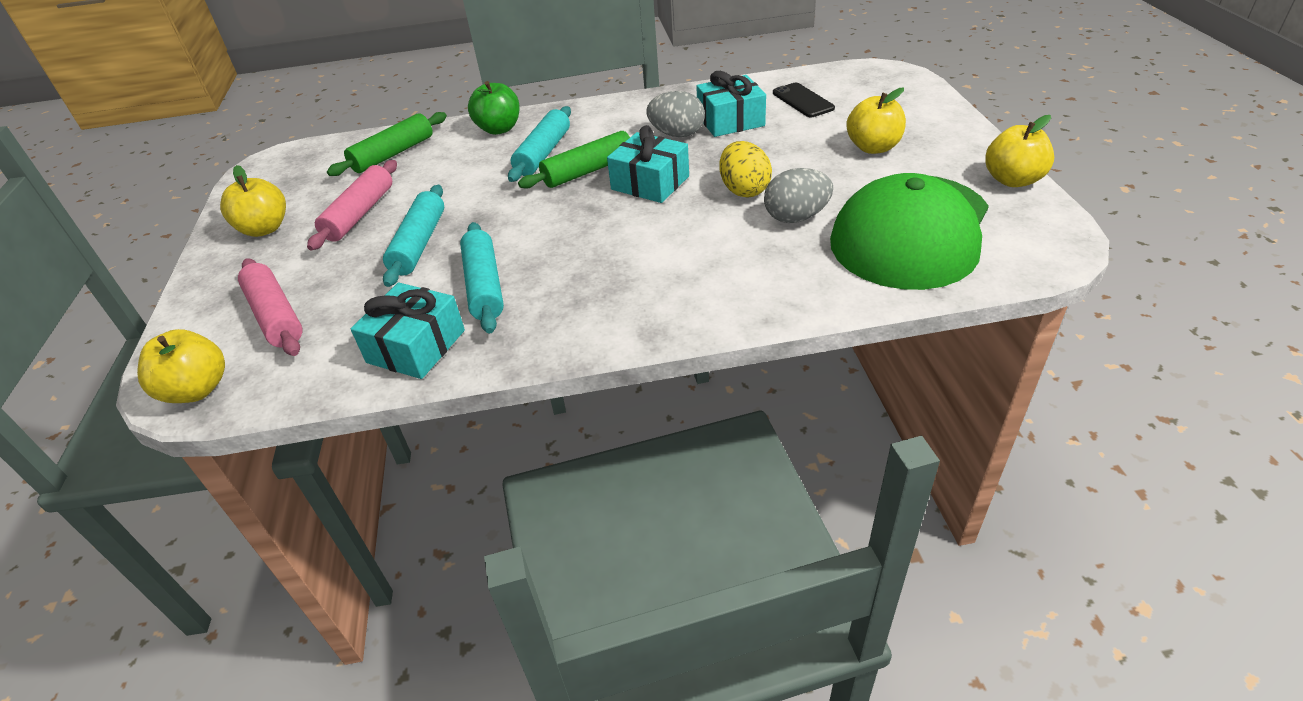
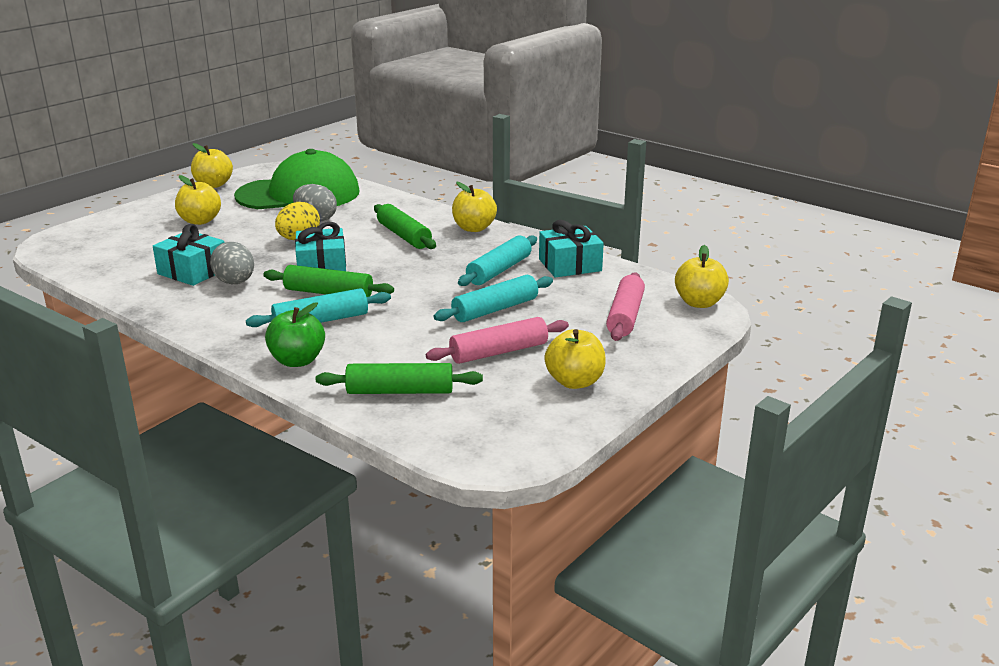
camera: 135 degrees left, 15 degrees down
black phone [773,83,835,117] -> none
none -> green rolling pin [374,204,436,249]
none -> yellow apple [452,182,497,232]

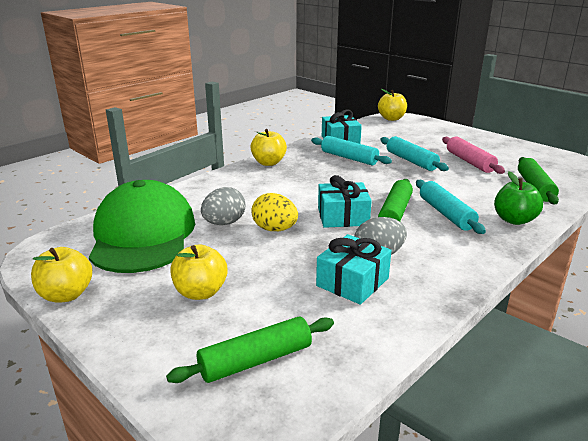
camera: 85 degrees left, 0 degrees up
green rolling pin [374,204,436,249] -> green rolling pin moved to [166,317,334,383]
yellow apple [544,329,606,389] -> none
pink rolling pin [606,272,645,341] -> none

